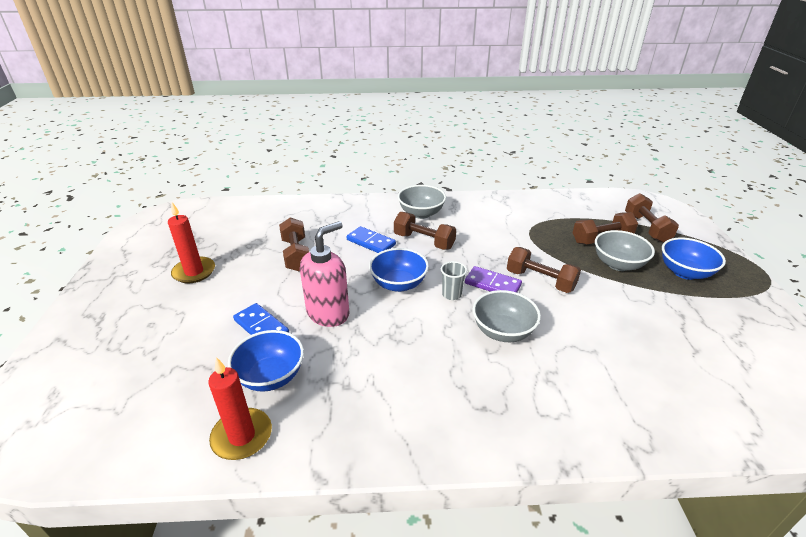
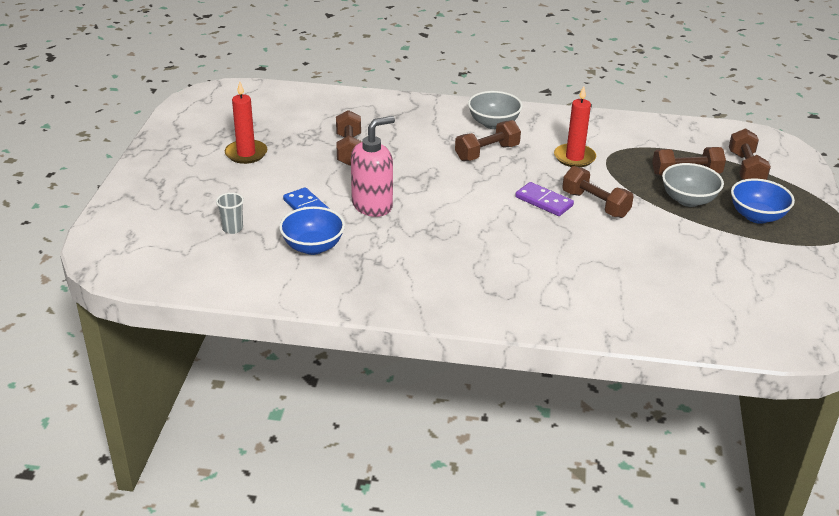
camera: 10 degrees right, 0 degrees up
red candle [208,357,272,460] -> red candle moved to [554,86,596,167]
blue domino [347,226,396,253] -> none
blue bowl [369,248,429,292] -> none
brown dumbbell [394,212,456,250] -> brown dumbbell turned 75 degrees counterclockwise [455,120,521,161]
grey cup [441,261,467,300] -> grey cup moved to [216,193,244,234]
grey bowl [473,290,541,342] -> none

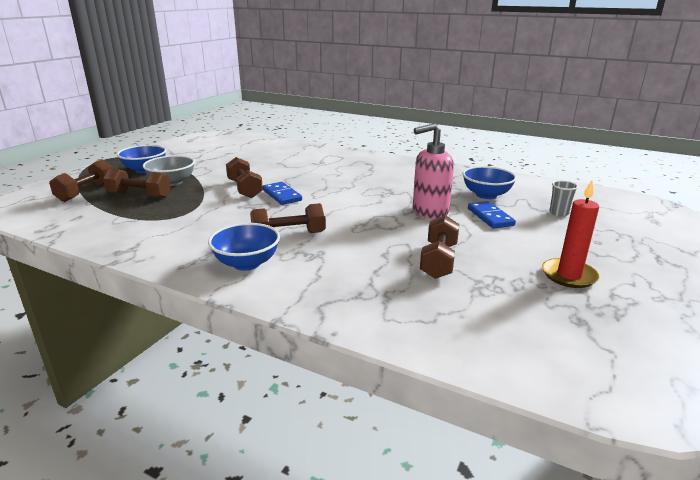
camera: 160 degrees left, 10 degrees down
grey bowl [468,91,523,129] -> blue bowl [208,223,280,271]
purple domino [515,182,574,216] -> blue domino [263,182,302,205]
red candle [554,86,596,167] -> none

